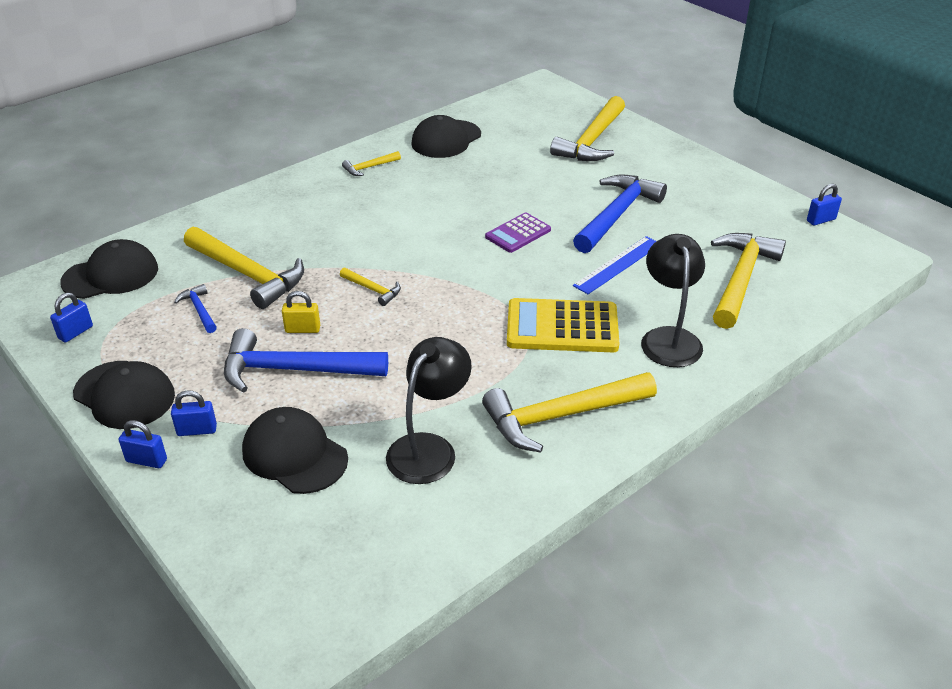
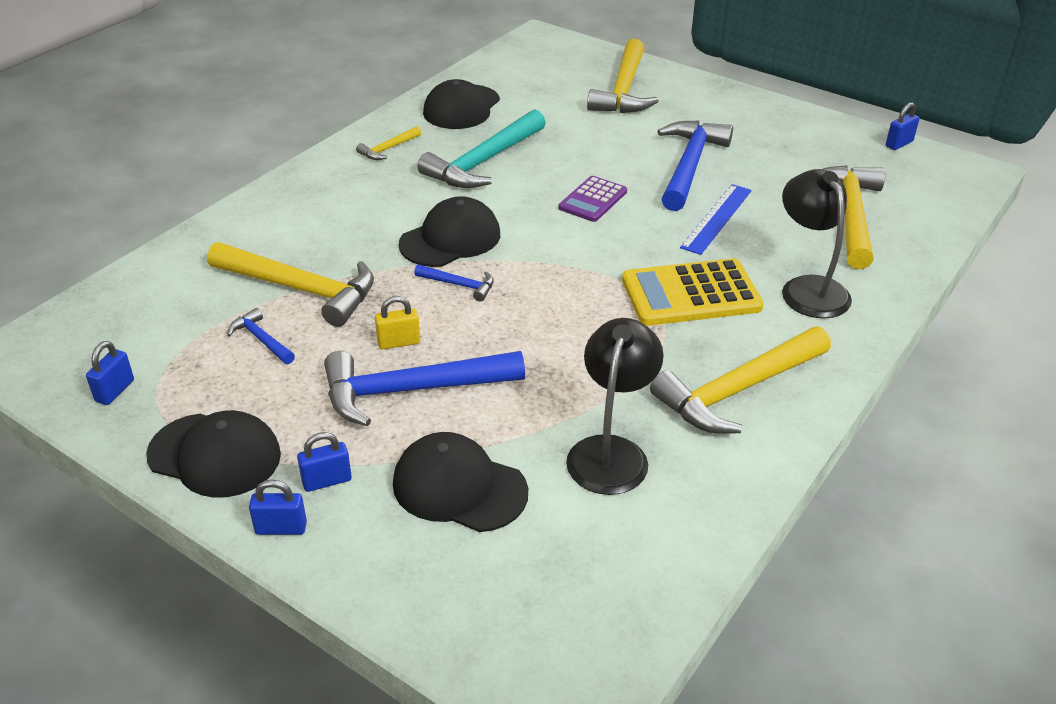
camera: 15 degrees left, 0 degrees up
black cap [60,239,158,299] -> black cap moved to [399,196,500,267]
yellow hammer [340,268,401,306] -> blue hammer [414,264,494,302]
none -> turquoise hammer [418,109,546,188]

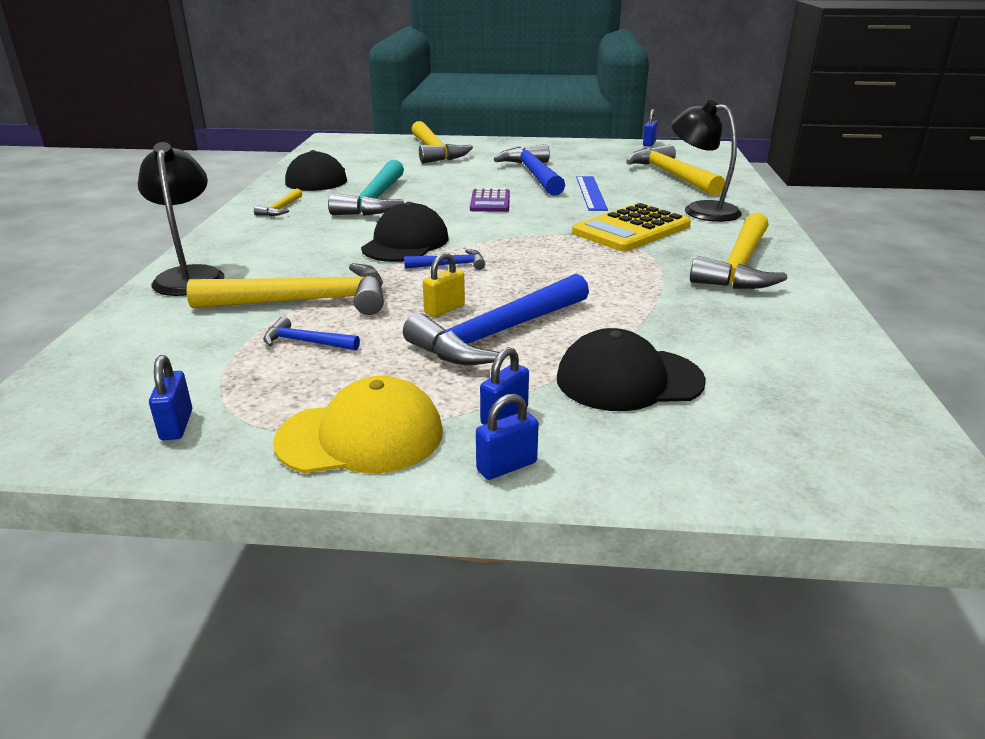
camera: 30 degrees left, 10 degrees down
black cap [146,410,281,498] -> yellow cap [273,376,443,473]
black lamp [566,318,664,495] -> black lamp moved to [138,142,225,296]

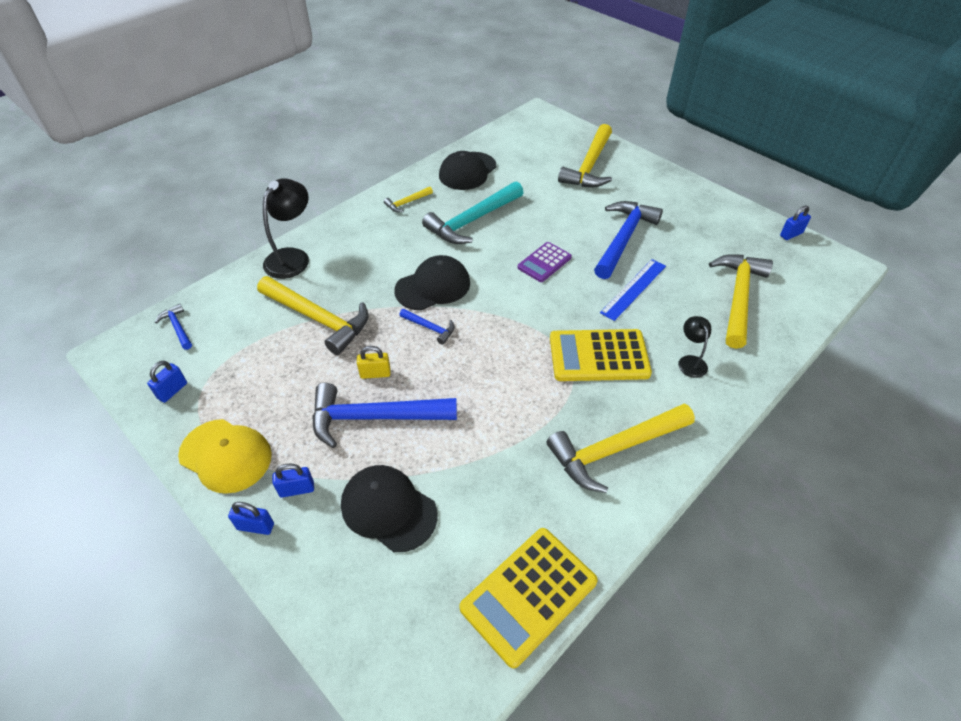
camera: 40 degrees right, 20 degrees up
blue hammer [263,317,360,350] -> blue hammer moved to [155,304,192,350]
black lamp [671,100,742,222] -> black lamp [678,316,711,378], size x0.56
none -> yellow calculator [459,528,598,669]

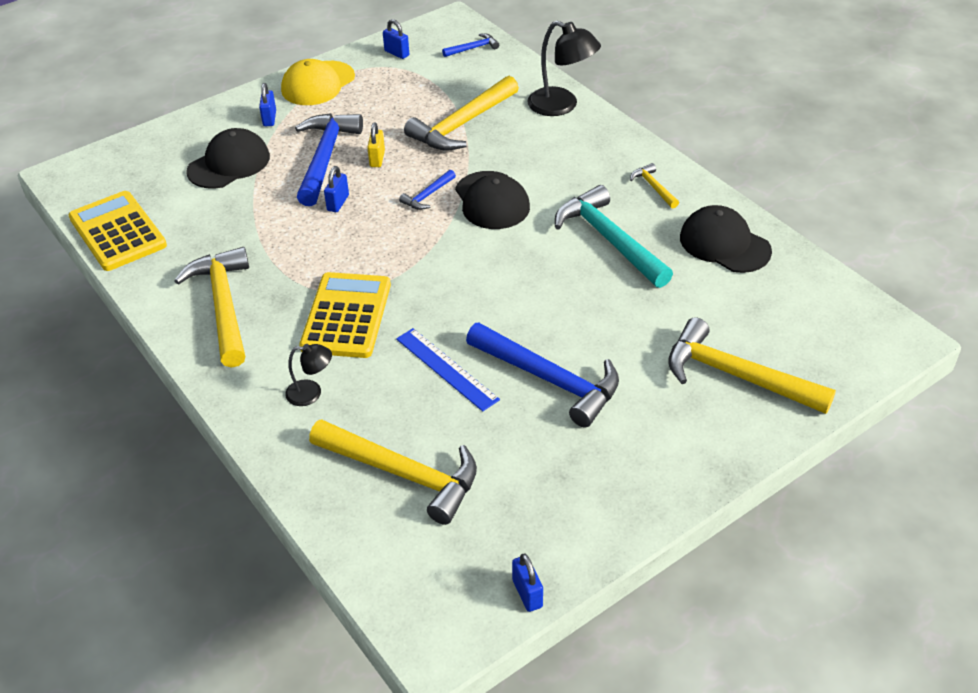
camera: 100 degrees right, 5 degrees down
blue padlock [228,502,274,535] -> blue padlock moved to [324,166,349,212]
purple calculator [517,242,572,282] -> none

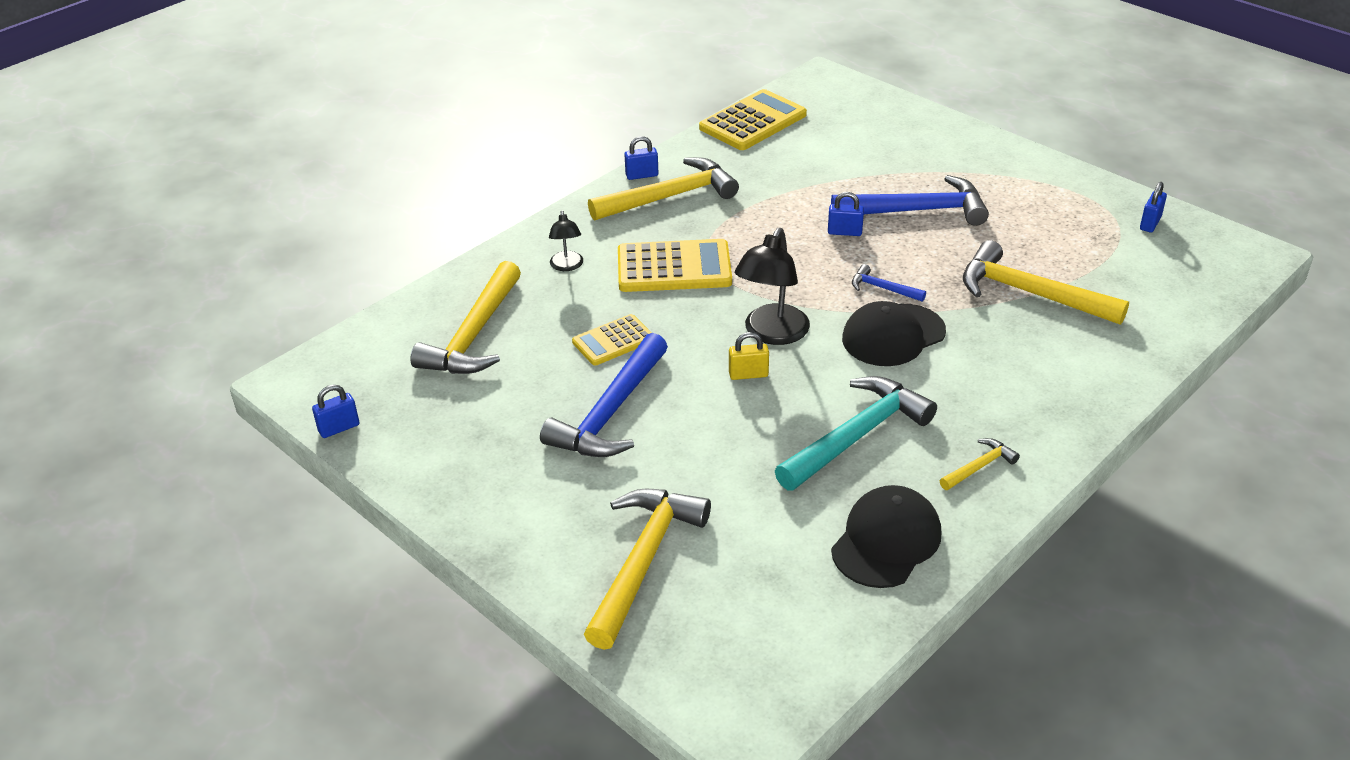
camera: 80 degrees right, 5 degrees down
black cap [186,128,270,189] -> none
blue padlock [259,83,276,126] -> blue padlock moved to [624,136,658,180]
yellow cap [281,59,355,105] -> none
yellow padlock [367,122,385,167] -> yellow padlock moved to [729,332,769,380]
blue ruler [396,328,500,412] -> yellow calculator [572,314,652,365]
blue hammer [442,33,499,57] -> none
black lamp [527,21,601,116] -> black lamp moved to [735,228,810,345]

